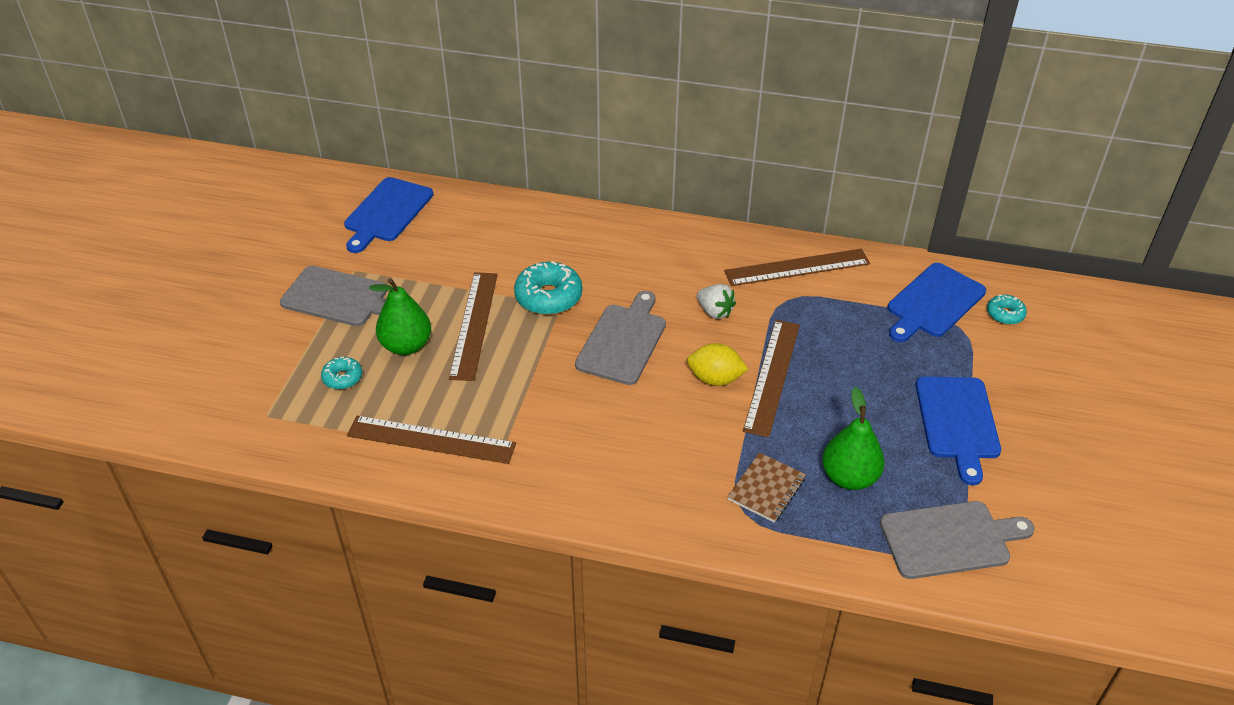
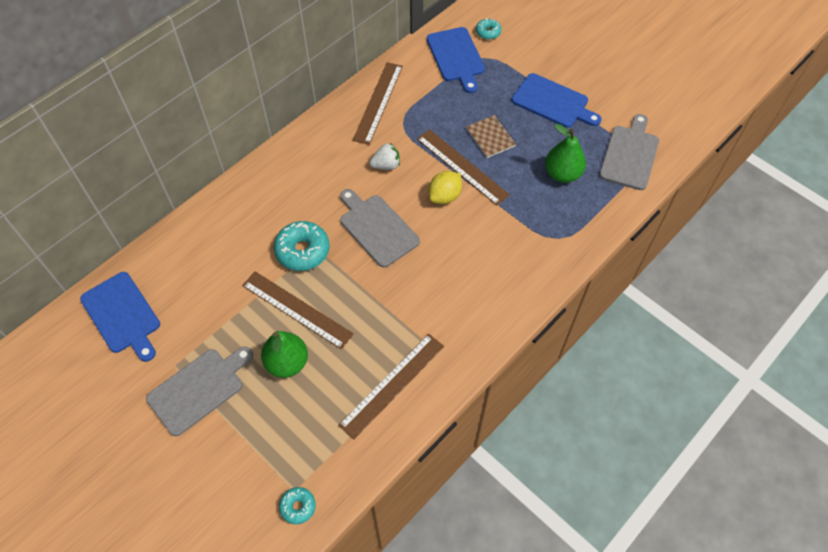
camera: 60 degrees left, 15 degrees up
turquoise donut [321,356,362,389] -> turquoise donut moved to [279,487,316,524]
brown notebook [727,452,806,522] -> brown notebook moved to [466,115,516,158]

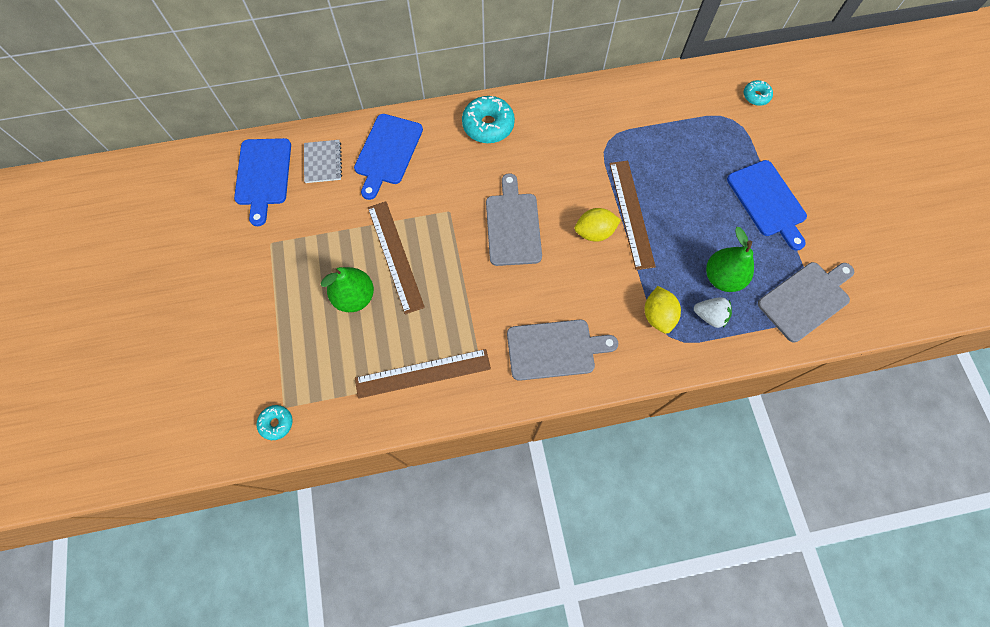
camera: 35 degrees right, 10 degrees up
grey cutting board [146,346,253,436] -> grey cutting board moved to [507,320,618,381]
turquoise donut [274,221,329,271] -> turquoise donut moved to [462,96,515,143]
brown ruler [353,62,403,145] -> none
white strawberry [369,143,400,170] -> white strawberry moved to [694,297,732,328]
blue cutting board [427,27,485,93] -> blue cutting board moved to [354,114,423,200]
brown notebook [466,115,516,158] -> none
none -> grey notebook [304,140,342,183]
none -> yellow lemon [645,286,681,334]

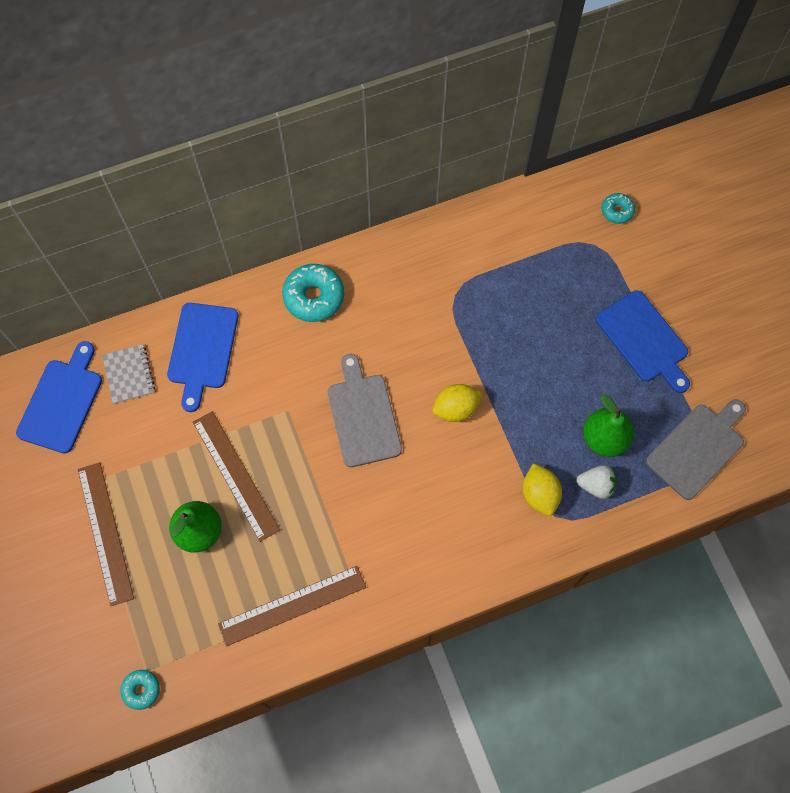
camera: 10 degrees left, 0 degrees up
blue cutting board [234,138,291,226] -> blue cutting board turned 150 degrees counterclockwise [16,341,102,453]
grey cutting board [507,320,618,381] -> none
brown ruler [609,161,656,270] -> brown ruler moved to [78,462,134,606]

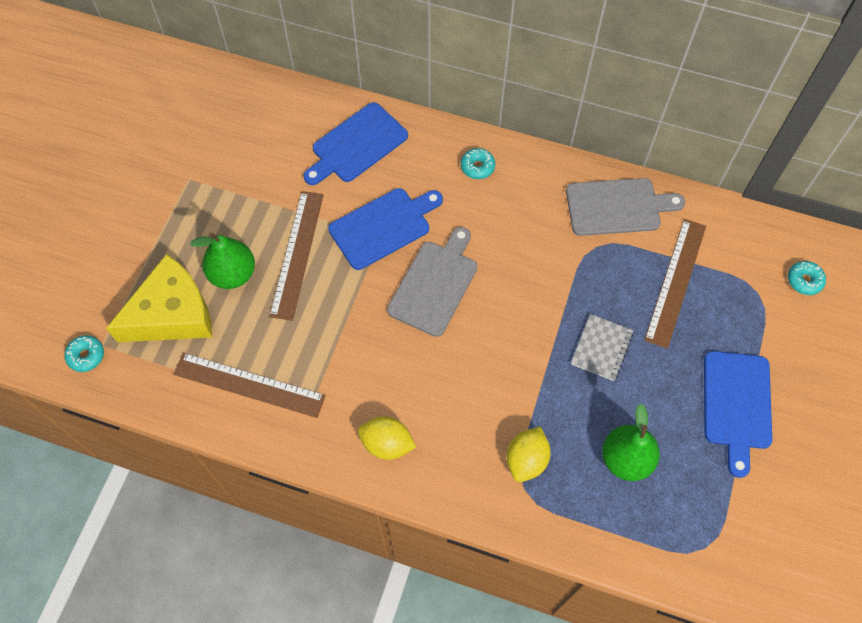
camera: 40 degrees right, 5 degrees down
blue cutting board [16,341,102,453] -> blue cutting board moved to [328,188,443,270]
brown ruler [78,462,134,606] -> brown ruler moved to [644,219,706,349]
grey notebook [102,344,155,404] -> grey notebook moved to [571,314,633,381]
turquoise donut [282,264,344,322] -> turquoise donut [461,148,495,179], size x0.55
yellow lemon [433,384,483,422] -> yellow lemon moved to [358,417,416,460]
white strawberry [576,465,617,499] -> none
grey cutting board [646,399,746,500] -> grey cutting board moved to [566,178,685,236]
none -> yellow cheese [106,254,212,342]

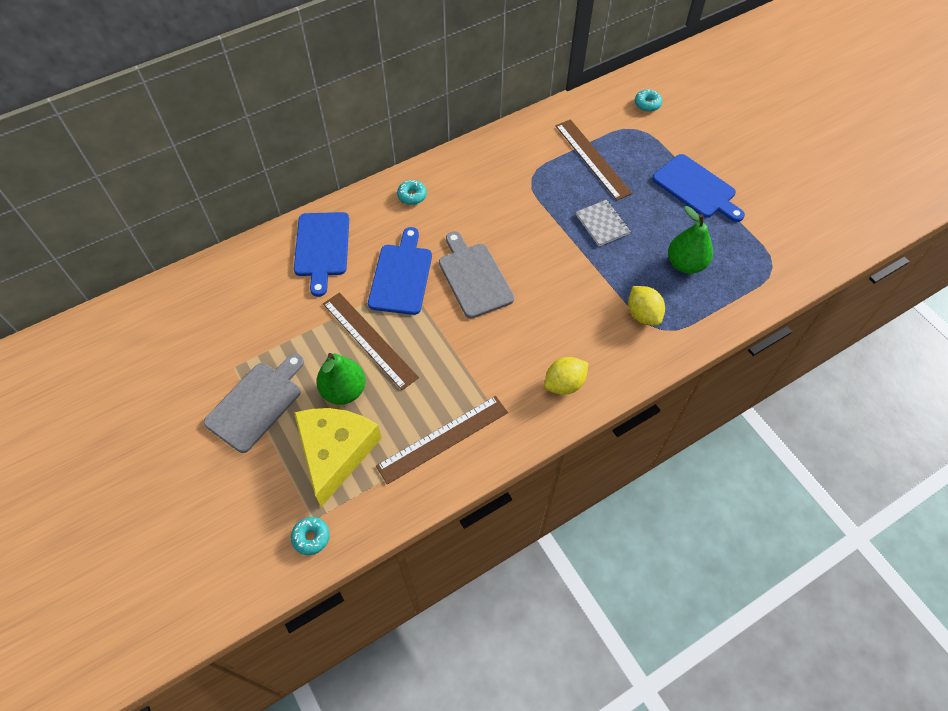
camera: 50 degrees left, 5 degrees down
grey cutting board [566,178,685,236] -> grey cutting board moved to [204,353,304,453]

